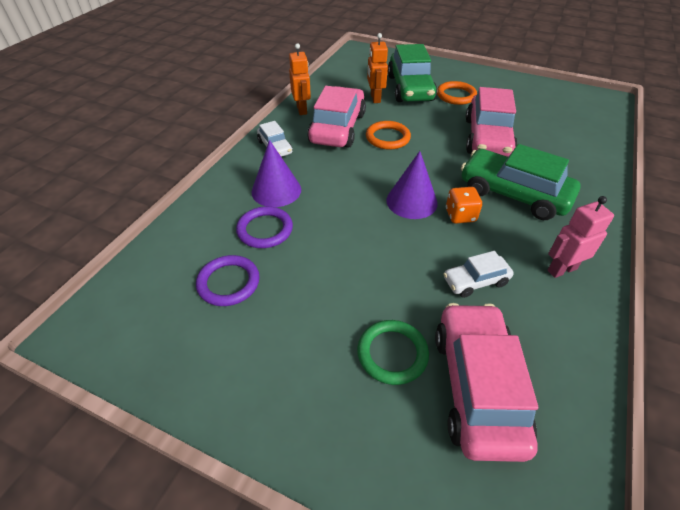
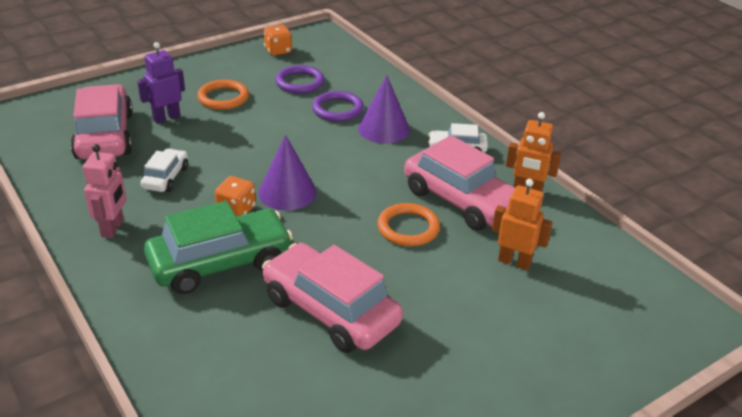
camera: 120 degrees right, 10 degrees down
green ring [357,320,429,385] -> purple robot [137,42,185,124]
green car [388,44,437,102] -> none
pink car [435,303,538,462] -> pink car turned 135 degrees counterclockwise [70,84,133,159]
orange ring [437,81,477,105] -> orange ring moved to [197,80,249,110]
none -> orange dice [263,25,292,56]

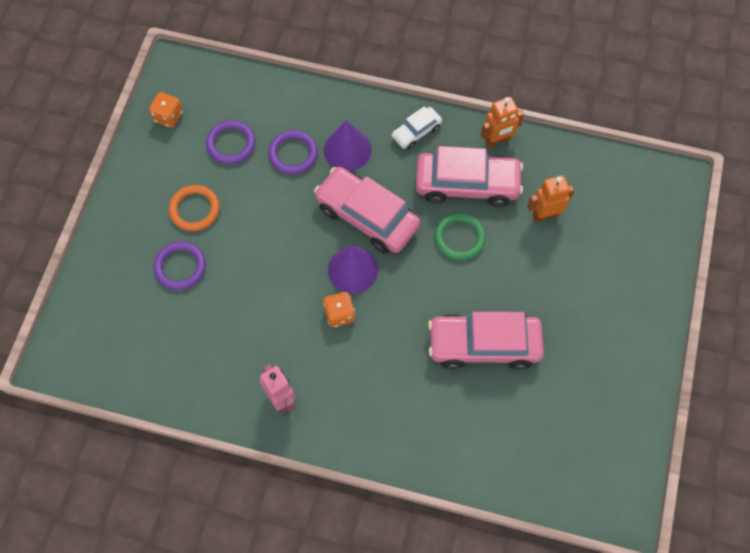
camera: 40 degrees left, 30 degrees up
pink car [70,84,133,159] -> pink car moved to [314,167,420,254]
purple robot [137,42,185,124] -> purple ring [154,241,206,290]
white car [141,148,188,192] -> none
green car [144,201,293,294] -> none
orange ring [377,203,440,246] -> green ring [434,213,486,260]

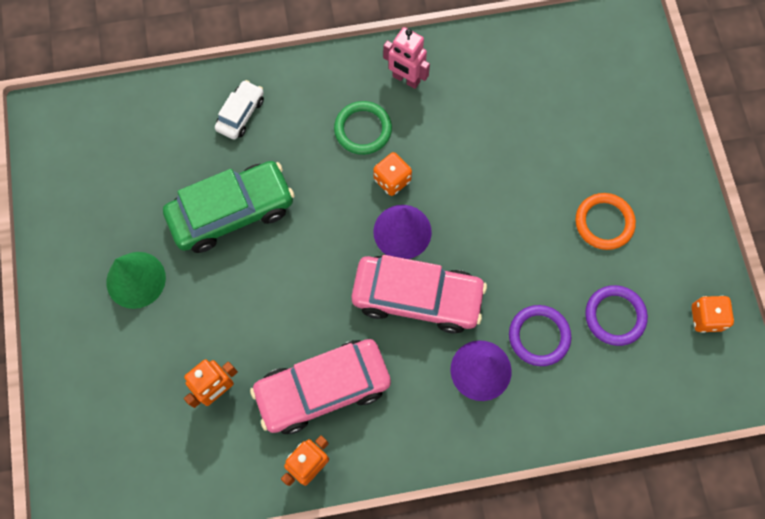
camera: 155 degrees right, 5 degrees up
purple ring [154,241,206,290] -> none
white car [391,106,442,149] -> white car moved to [215,80,264,140]
pink car [428,312,544,370] -> green car [163,161,295,253]
green ring [434,213,486,260] -> green ring moved to [334,101,392,155]
none -> green cone [106,252,166,309]

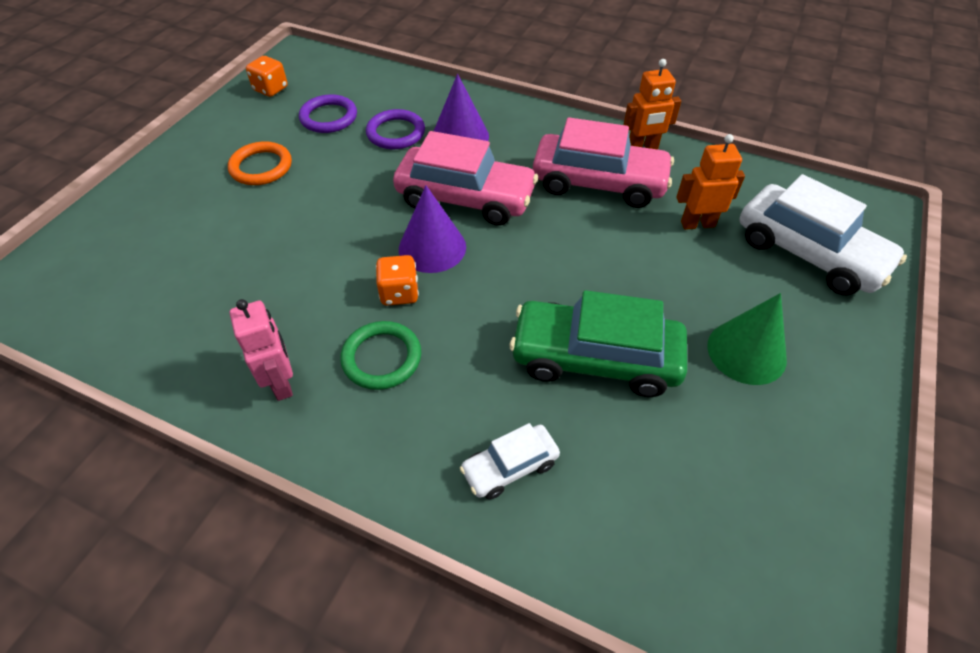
camera: 145 degrees left, 20 degrees down
pink car [351,255,487,334] -> pink car turned 150 degrees clockwise [393,131,538,226]
none -> white car [739,174,907,296]

